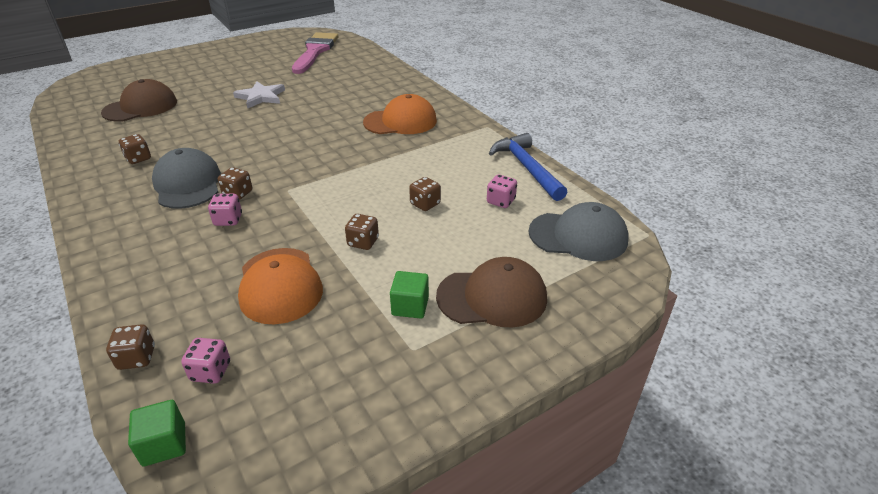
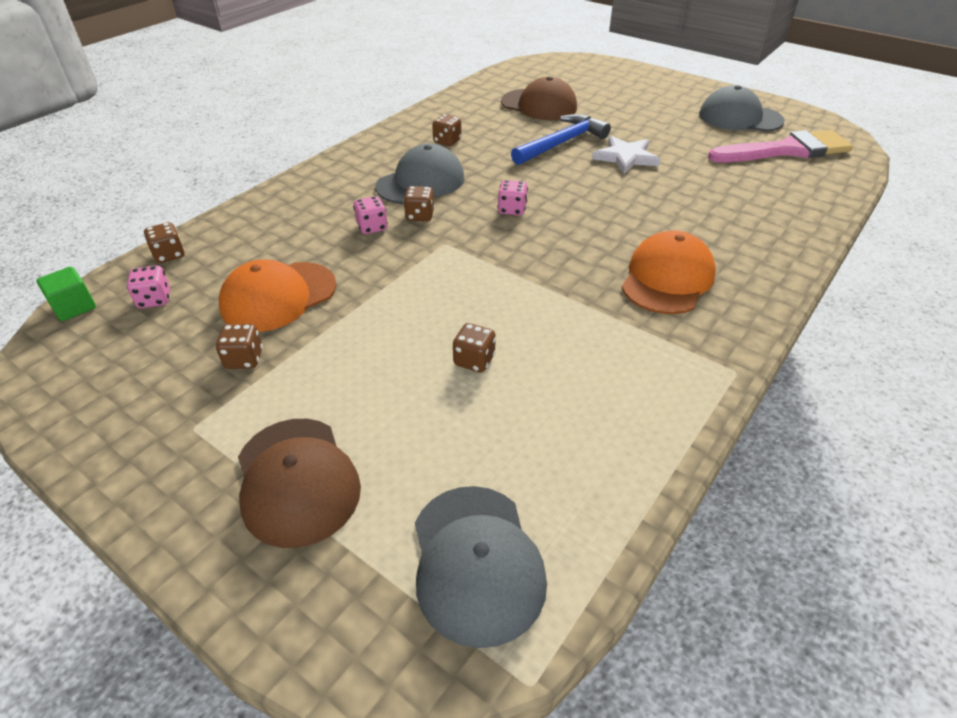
camera: 70 degrees right, 5 degrees up
brown dice [345,214,379,250] -> brown dice moved to [216,324,263,369]
orange cap [363,94,437,134] -> orange cap turned 120 degrees counterclockwise [621,230,716,314]
green cube [390,271,429,319] -> none
pink dice [487,175,517,208] -> pink dice moved to [497,180,528,215]
blue hammer [489,133,567,201] -> blue hammer moved to [511,114,611,165]
none -> grey cap [699,85,785,132]

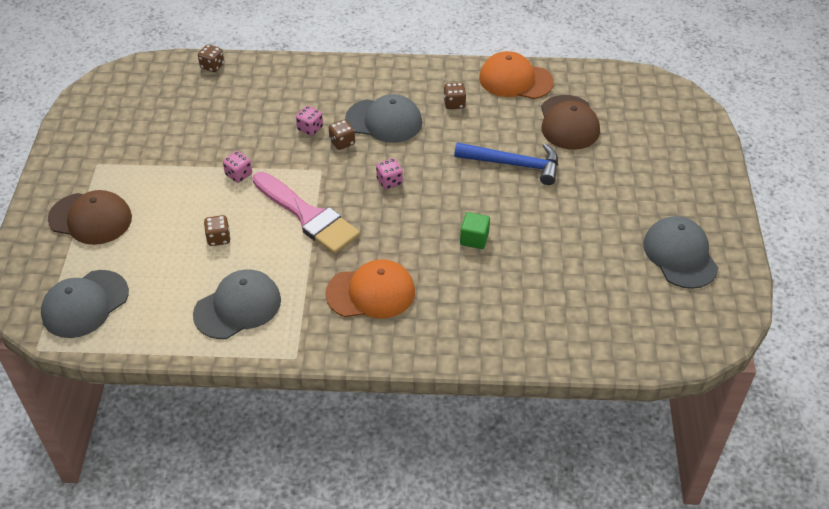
camera: 55 degrees right, 5 degrees up
green cube [36,267,96,321] -> green cube moved to [460,212,490,249]
pink dice [127,266,170,308] -> pink dice moved to [223,151,252,183]
brown dice [216,324,263,369] -> none
orange cap [219,260,336,332] -> orange cap moved to [479,51,554,99]
brown cap [238,419,361,548] -> brown cap turned 105 degrees counterclockwise [48,190,132,245]
white star [592,136,661,174] -> none
pink brush [708,130,853,162] -> pink brush moved to [253,172,360,254]
none -> grey cap [193,269,281,339]

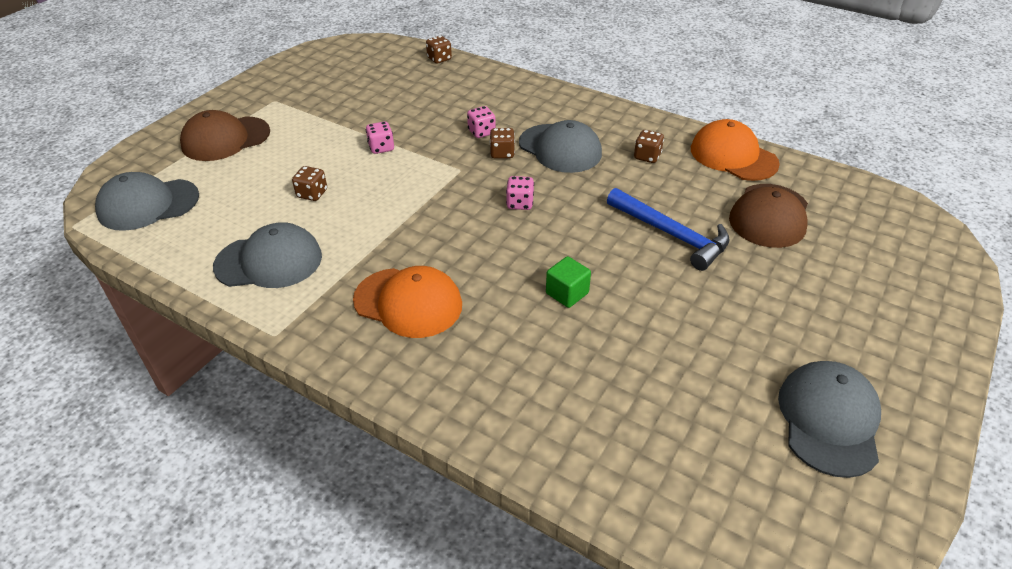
camera: 30 degrees right, 5 degrees down
brown cap [48,190,132,245] -> brown cap turned 105 degrees clockwise [180,110,270,161]
pink brush [253,172,360,254] -> none

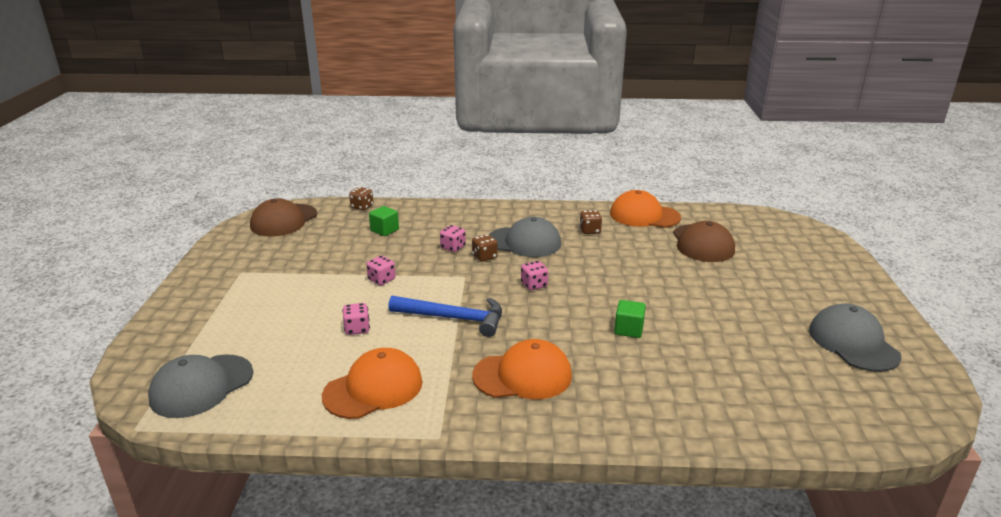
camera: 30 degrees left, 15 degrees down
brown cap [180,110,270,161] -> brown cap moved to [250,198,317,236]
grey cap [213,222,322,288] -> orange cap [322,348,423,419]
brown dice [292,166,327,201] -> pink dice [342,303,370,335]
blue hammer [607,188,730,271] -> blue hammer moved to [388,296,502,337]
none -> green cube [369,206,399,236]

